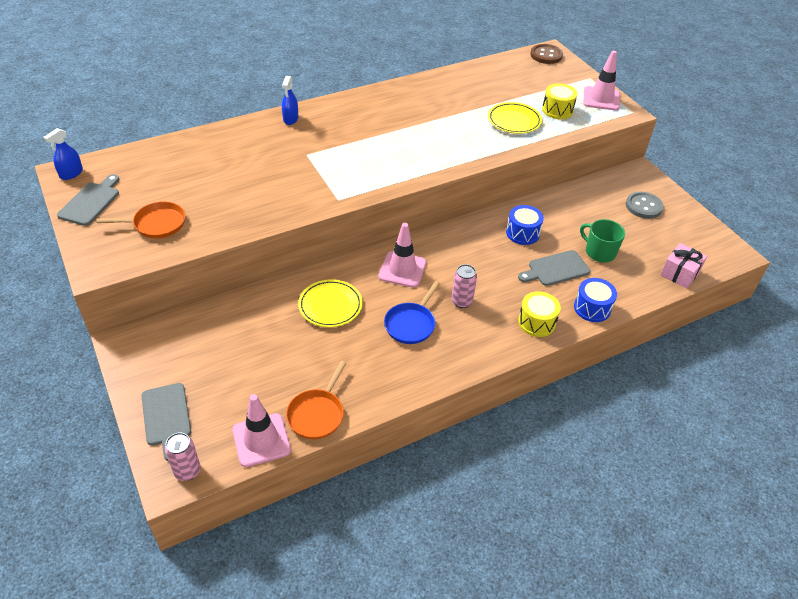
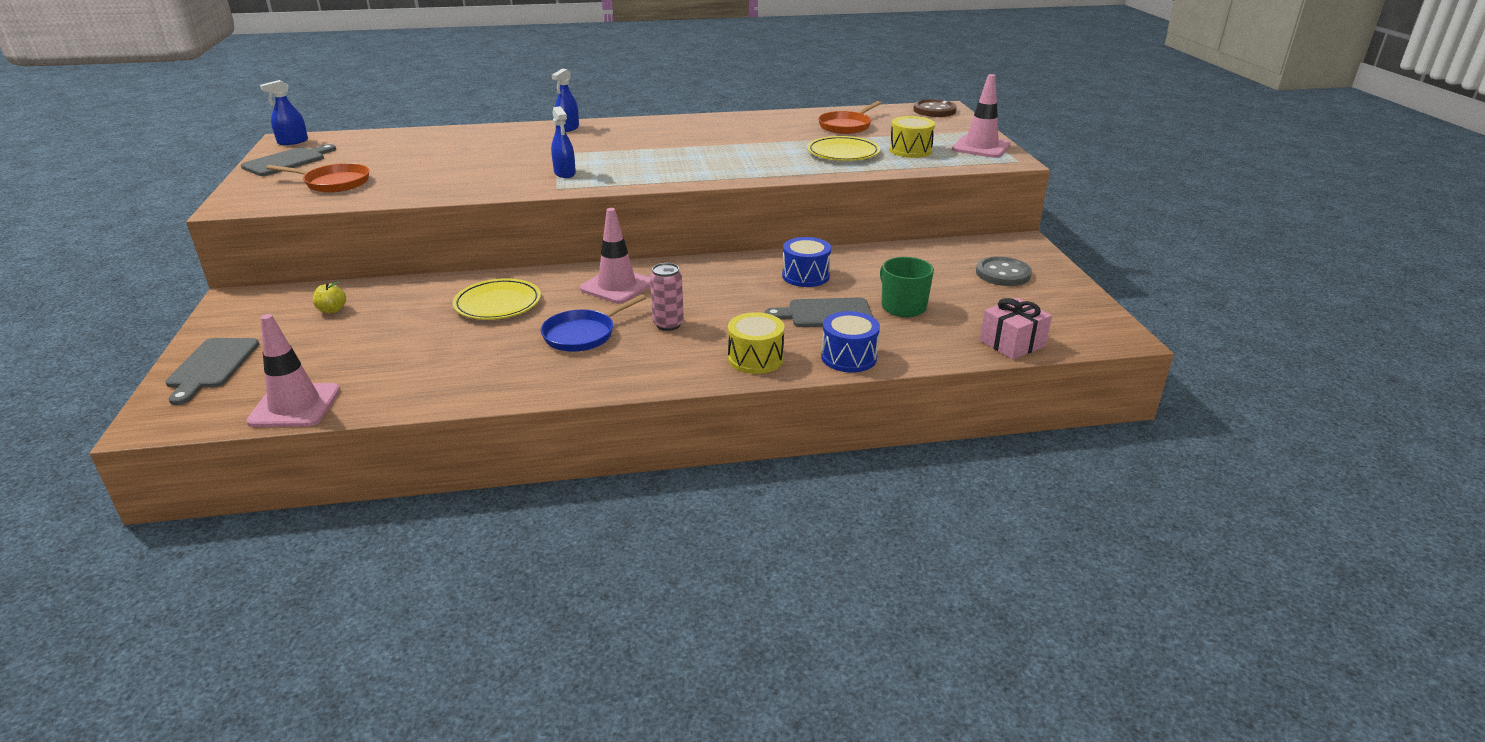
camera: 20 degrees right, 15 degrees down
pink can [165,433,201,481] -> none
orange pan [286,361,346,439] -> orange pan moved to [818,101,881,134]
none -> yellow apple [313,281,346,313]
none -> blue spray bottle [551,106,576,178]

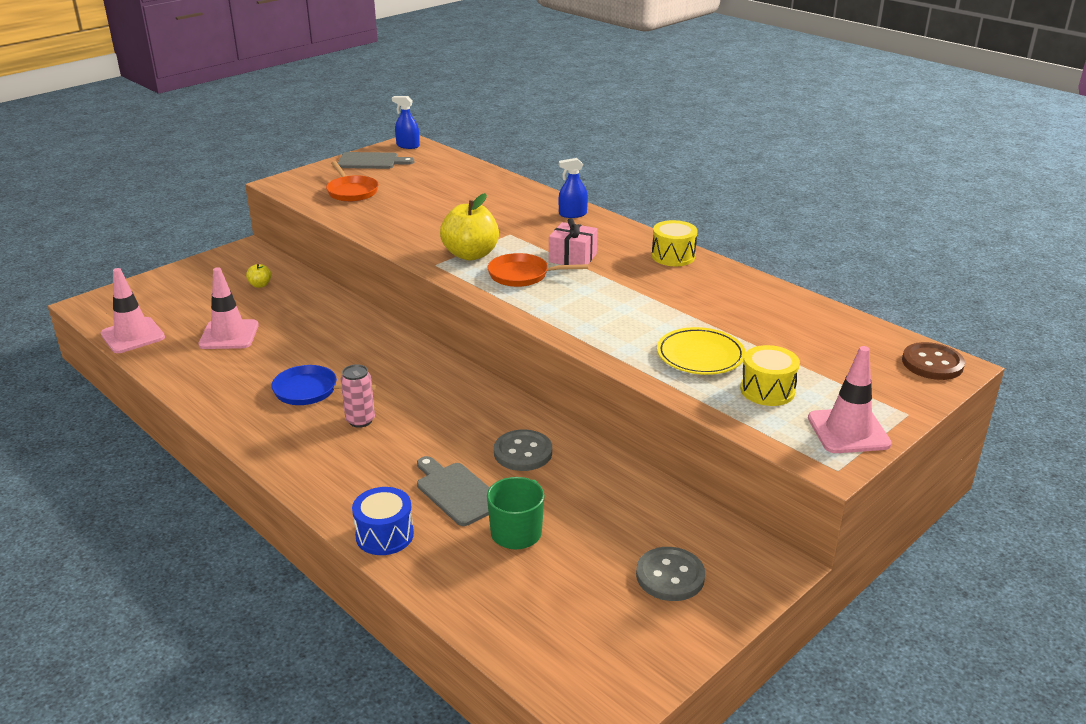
camera: 55 degrees right, 0 degrees up
grey cutting board [165,338,259,405] -> none
yellow plate [453,278,541,320] -> none
blue spray bottle [551,106,576,178] -> yellow apple [440,193,499,261]
pink traffic cone [580,208,651,304] -> pink traffic cone moved to [198,267,259,349]
yellow drum [728,312,784,374] -> yellow drum moved to [652,220,698,266]
blue drum [782,237,831,287] -> grey button [494,430,552,471]
orange pan [818,101,881,134] -> orange pan moved to [487,253,589,287]
pink gift [980,298,1052,360] -> pink gift moved to [549,218,598,265]

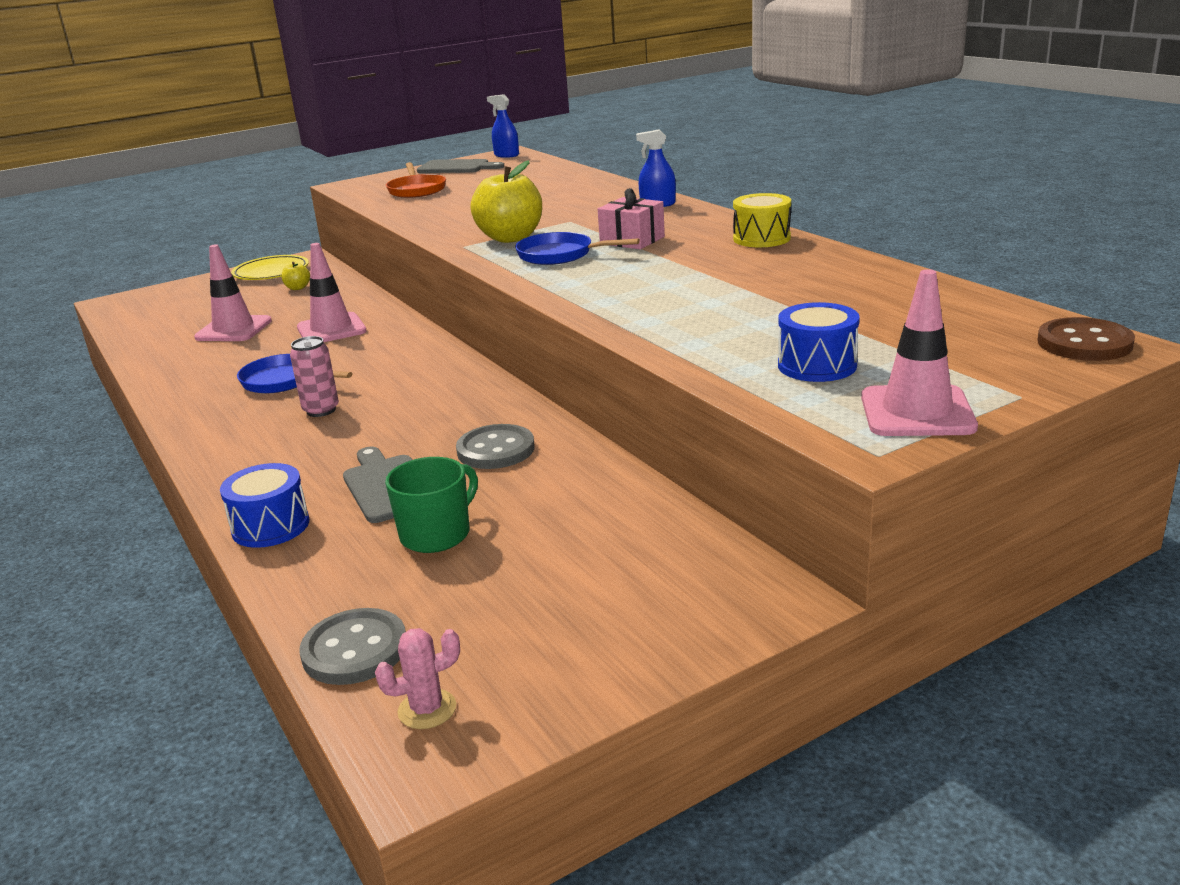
camera: 15 degrees right, 5 degrees down
pink traffic cone [100,268,165,353] -> pink traffic cone moved to [297,243,367,342]
orange pan [487,253,589,287] -> blue pan [515,232,640,265]
grey button [636,547,705,601] -> grey button moved to [300,608,406,685]
yellow plate [657,327,746,375] -> yellow plate moved to [231,255,309,280]
yellow drum [740,345,800,406] -> blue drum [778,302,860,382]
none -> pink cactus [375,628,460,729]

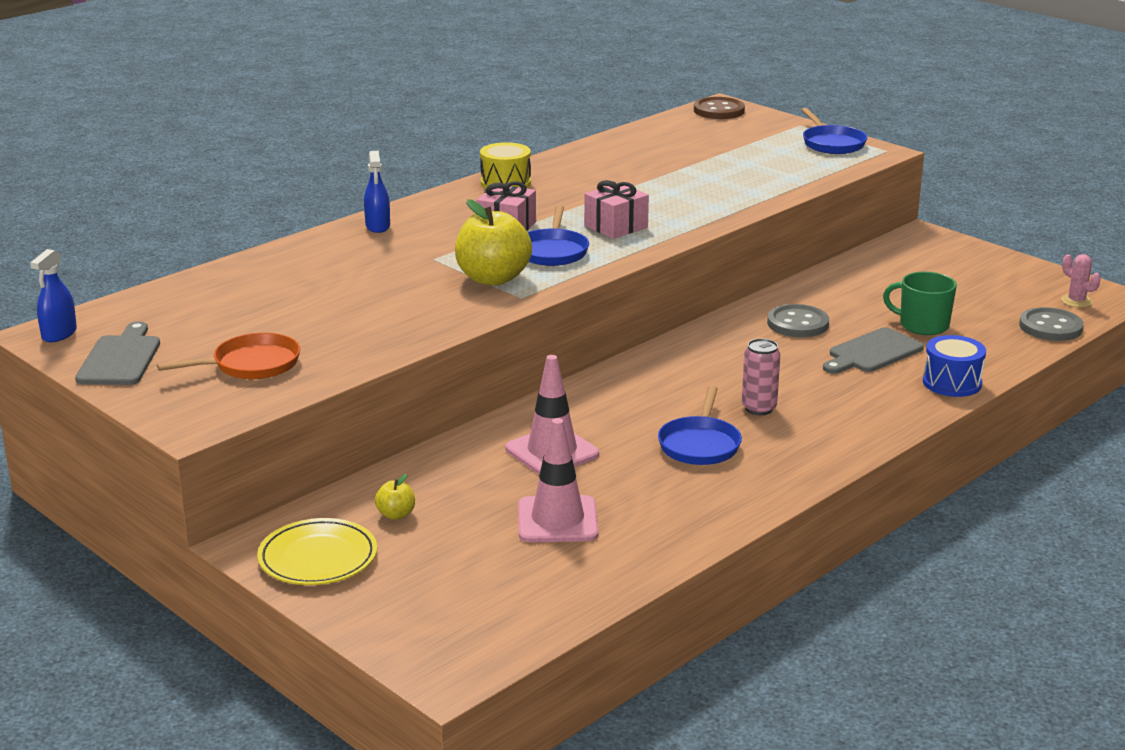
camera: 105 degrees left, 0 degrees up
blue drum [778,302,860,382] -> none
pink traffic cone [861,269,978,436] -> blue pan [801,108,867,154]
none -> pink gift [584,180,649,239]

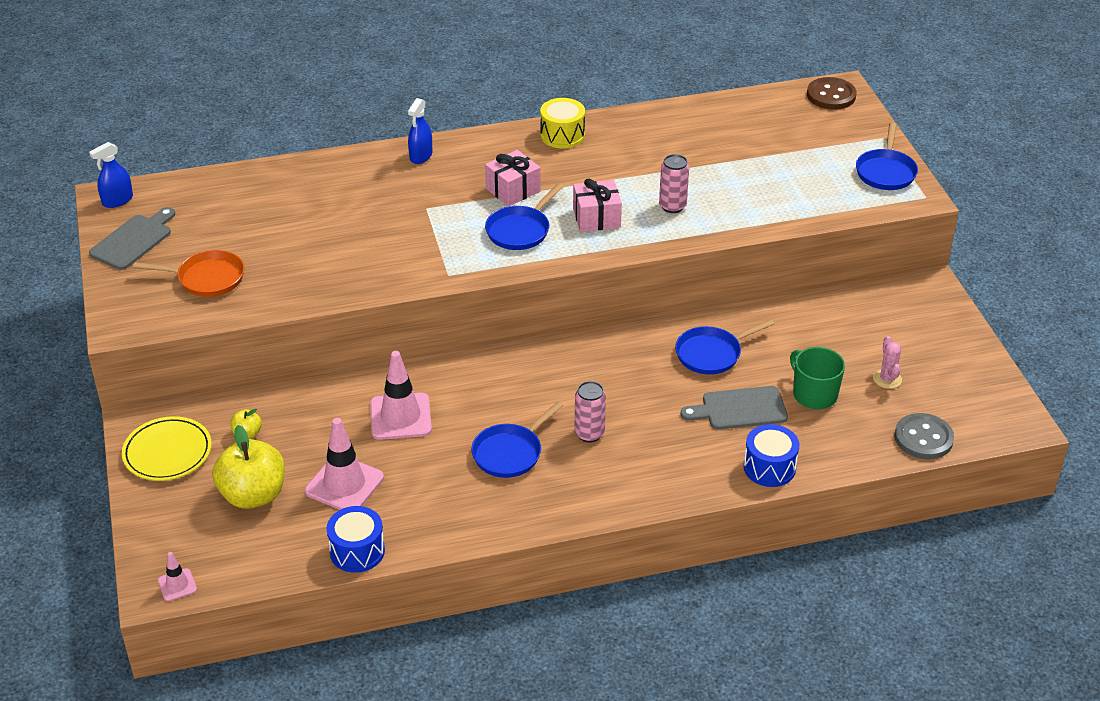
camera: 30 degrees right, 15 degrees up
yellow apple [455,199,532,286] -> yellow apple moved to [212,425,285,509]
grey button [767,304,829,337] -> blue pan [675,319,774,375]
pink cactus [1061,254,1101,308] -> pink cactus moved to [873,336,902,389]
none -> pink traffic cone [158,552,197,601]
none -> blue drum [327,506,385,573]
none -> pink can [659,154,689,213]

